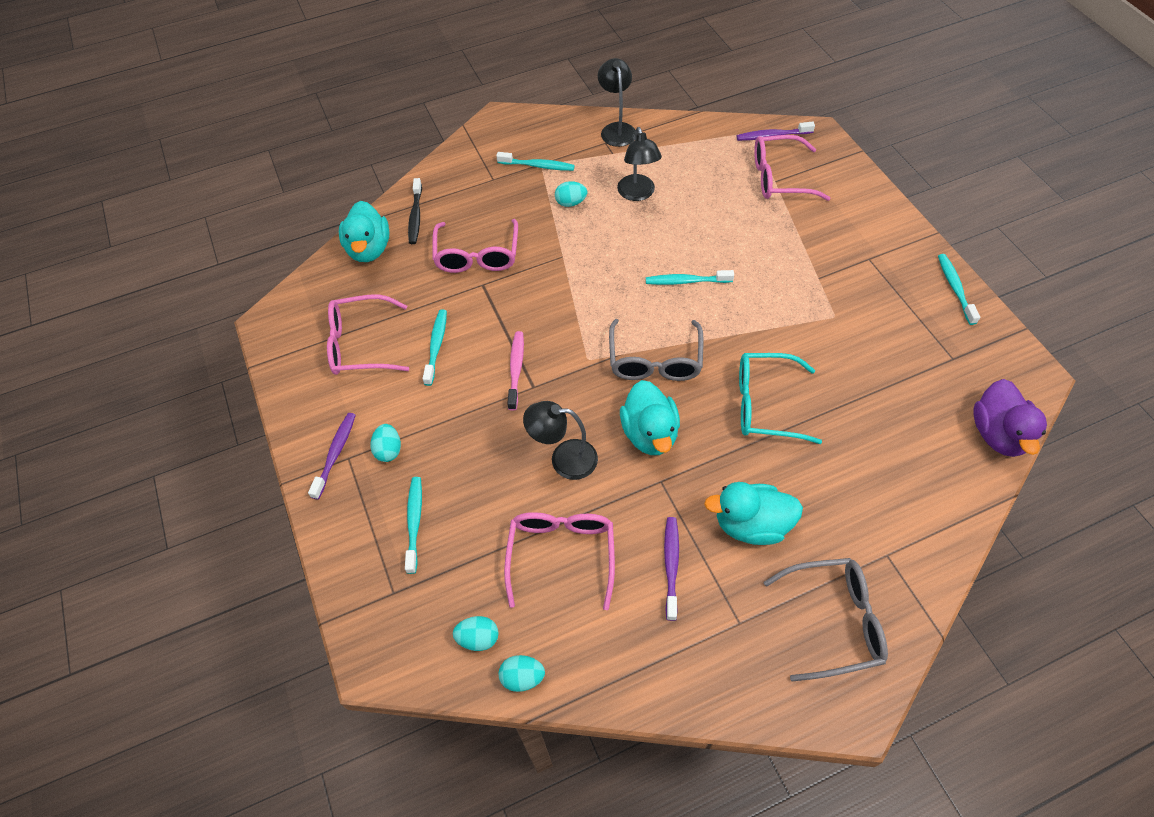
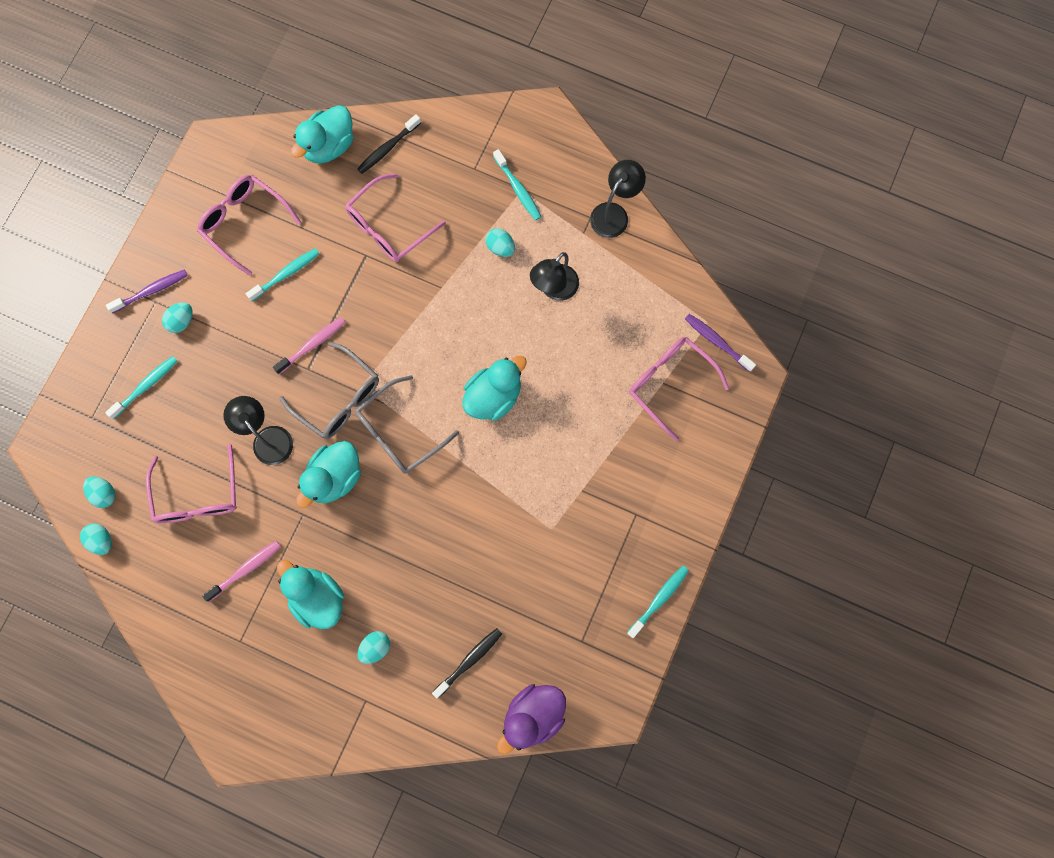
camera: 45 degrees right, 20 degrees up
pink glasses [504,512,615,610] -> pink glasses turned 120 degrees clockwise [146,444,237,523]
turquoise toothbrush [646,270,734,285] -> turquoise duck [462,356,527,421]
purple toothbrush [664,517,679,621] -> pink toothbrush [202,541,281,602]
turquoise glasses [739,353,822,444] -> none
grey glasses [763,558,888,682] -> grey glasses moved to [279,342,379,439]
none -> turquoise egg [357,631,390,664]
none -> black toothbrush [432,628,502,698]

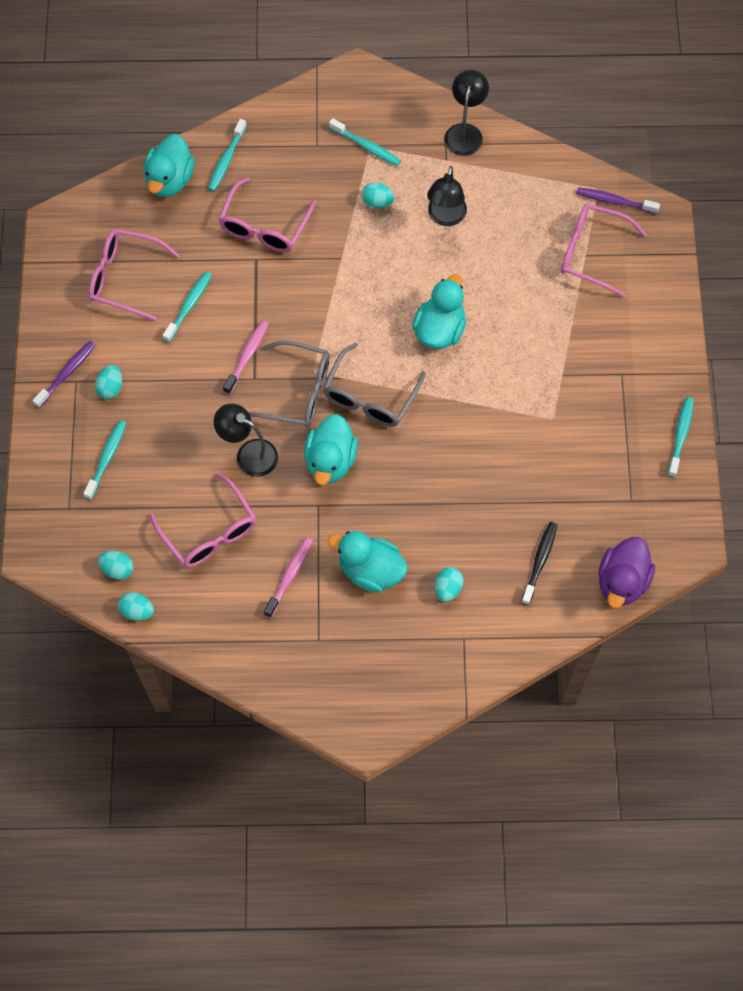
camera: 25 degrees left, 10 degrees down
black toothbrush [357,114,421,174] -> turquoise toothbrush [208,119,247,191]

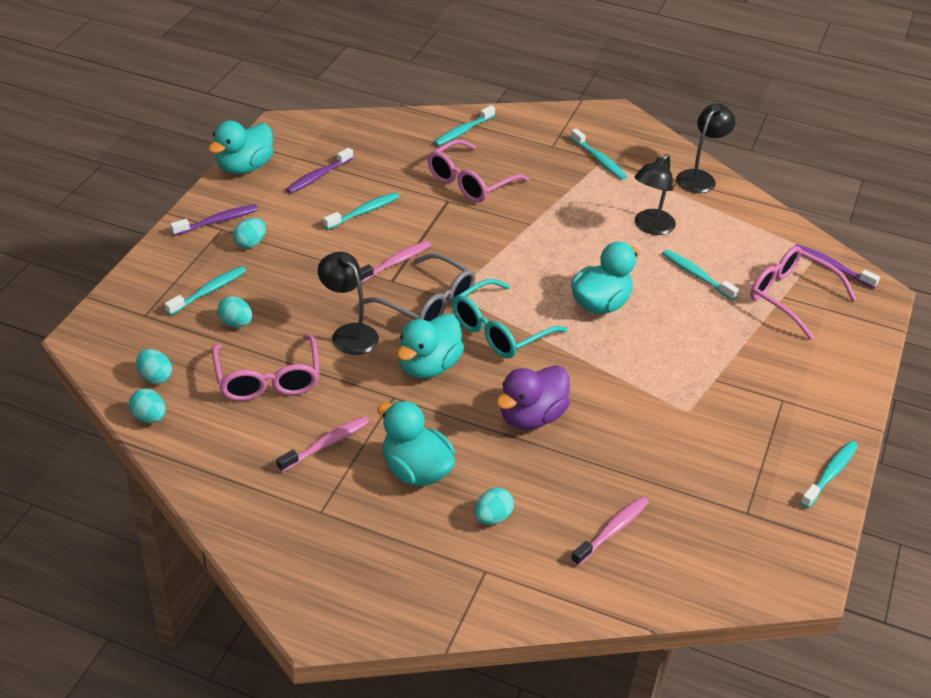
camera: 20 degrees right, 25 degrees down
pink glasses [89,229,180,321] -> purple toothbrush [286,148,353,193]
turquoise duck [144,134,195,197] -> turquoise duck moved to [208,121,273,174]
grey glasses [323,342,425,427] -> turquoise glasses [452,279,567,358]
turquoise egg [362,182,395,208] -> turquoise egg moved to [217,296,252,327]
black toothbrush [521,522,557,605] -> pink toothbrush [571,497,649,566]
purple duck [598,537,655,608] -> purple duck moved to [496,365,570,430]
none -> turquoise toothbrush [662,249,739,301]

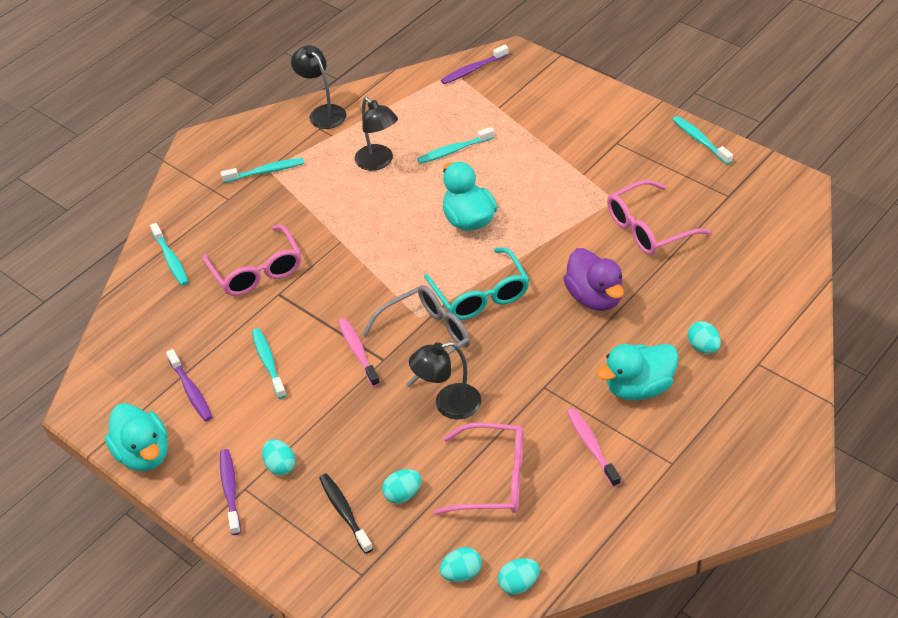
camera: 65 degrees left, 5 degrees up
turquoise toothbrush [165,266,246,316] -> black toothbrush [319,473,373,554]
turquoise duck [397,314,464,379] -> none
pink toothbrush [571,497,649,566] -> none
pink glasses [750,246,856,340] -> pink glasses moved to [607,180,711,255]

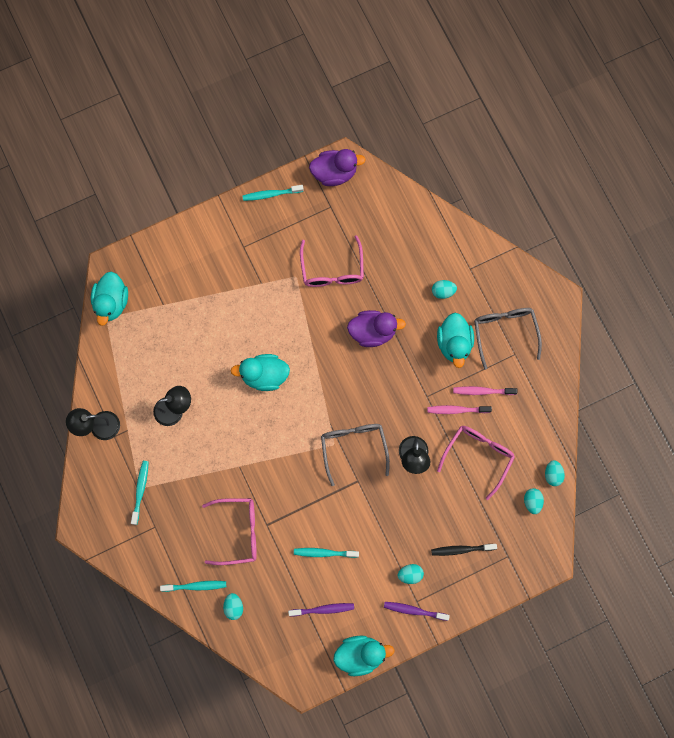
camera: 70 degrees left, 30 degrees up
pink toothbrush [338,318,380,387] -> pink toothbrush moved to [427,405,492,414]
turquoise egg [382,469,421,504] -> turquoise egg moved to [223,593,243,620]
turquoise toothbrush [417,127,495,164] -> none
turquoise glasses [424,248,529,320] -> none
purple toothbrush [441,45,509,84] -> turquoise duck [91,271,128,326]
none -> purple duck [309,149,366,186]
none -> grey glasses [474,308,542,370]

